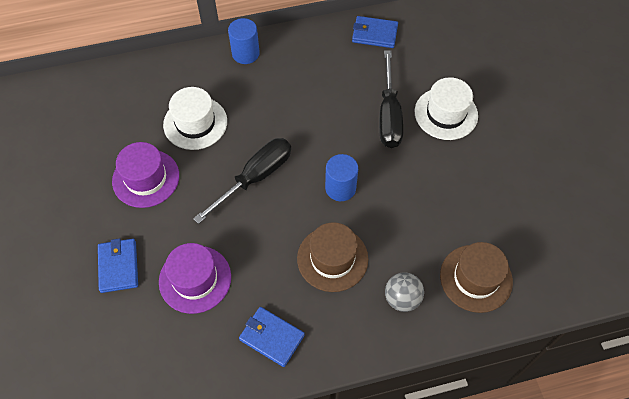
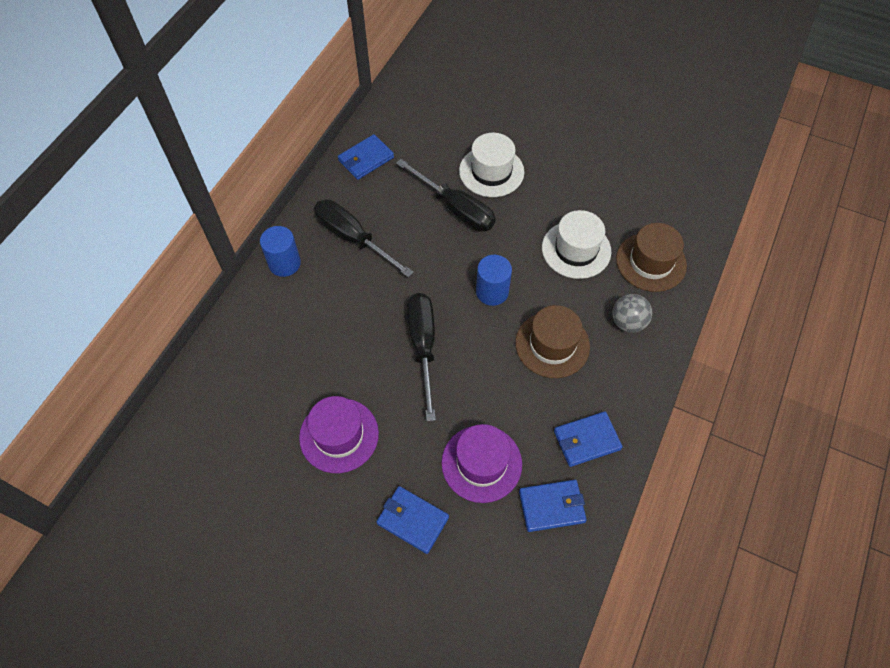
camera: 50 degrees left, 0 degrees up
white hat [163,87,227,150] -> white hat moved to [542,210,611,279]
none -> black screwdriver [314,199,414,278]
none -> blue wallet [519,480,587,532]

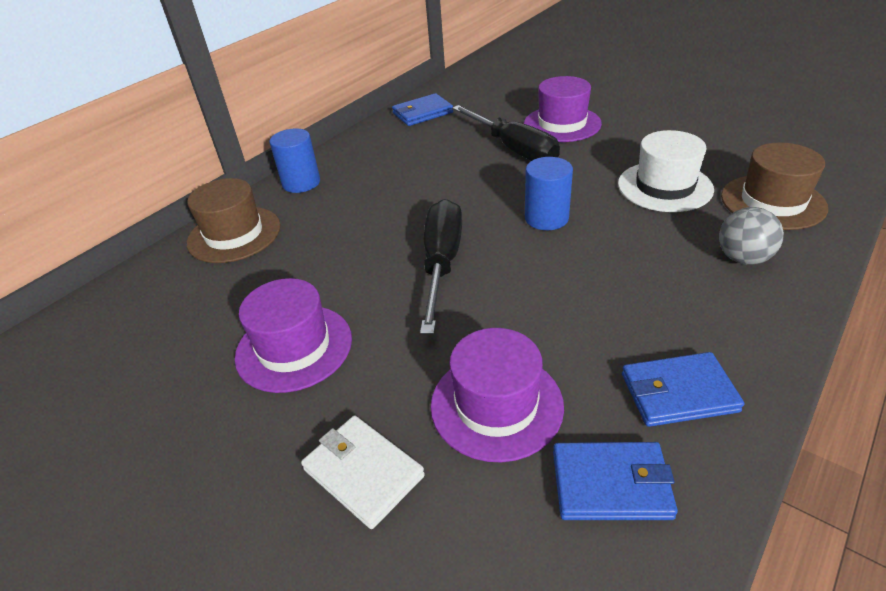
camera: 15 degrees right, 20 degrees down
black screwdriver [314,199,414,278] -> none
blue wallet [377,486,449,554] -> white wallet [301,416,425,529]
white hat [459,133,524,197] -> purple hat [524,76,602,142]
brown hat [516,305,590,378] -> brown hat moved to [187,178,281,263]

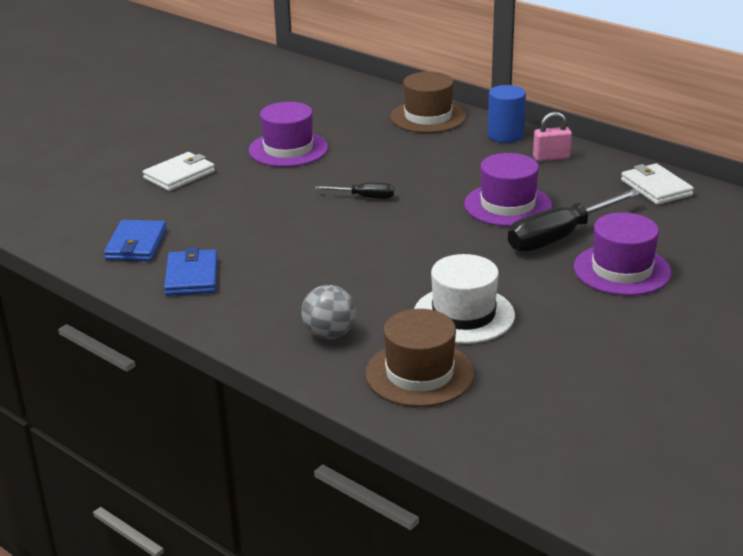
camera: 90 degrees right, 10 degrees down
blue wallet [392,93,453,126] -> white wallet [621,163,694,205]
black screwdriver [420,199,462,334] -> black screwdriver [315,183,394,199], size x0.51
purple hat [431,328,564,462] -> purple hat moved to [464,153,552,227]
blue cylinder [525,157,573,230] -> none
none -> pink padlock [533,112,572,161]

